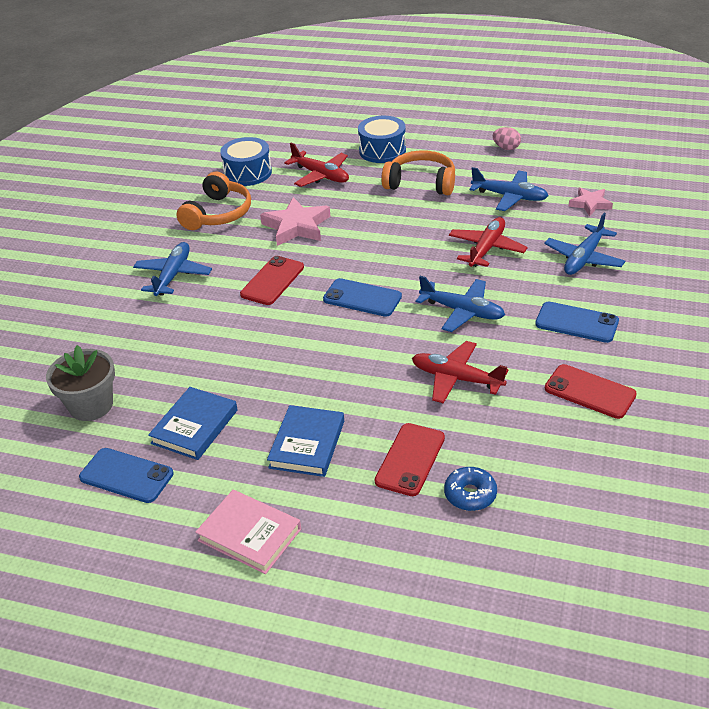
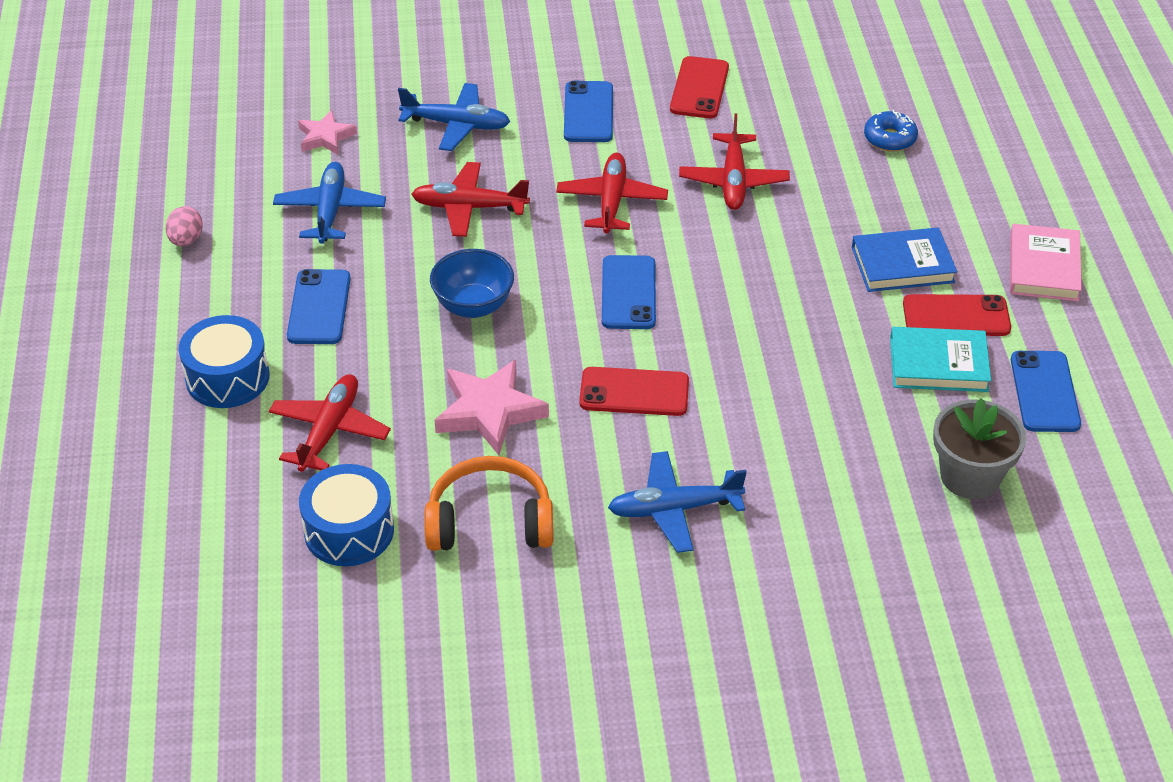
camera: 115 degrees left, 5 degrees up
blue book [148,387,238,460] -> turquoise book [890,327,991,392]
red phone [375,423,445,496] -> red phone moved to [903,294,1011,336]
orange headphones [381,150,455,195] -> blue phone [287,269,351,344]
blue plane [416,276,505,332] -> red plane [556,153,668,234]
none -> blue bowl [430,249,514,318]

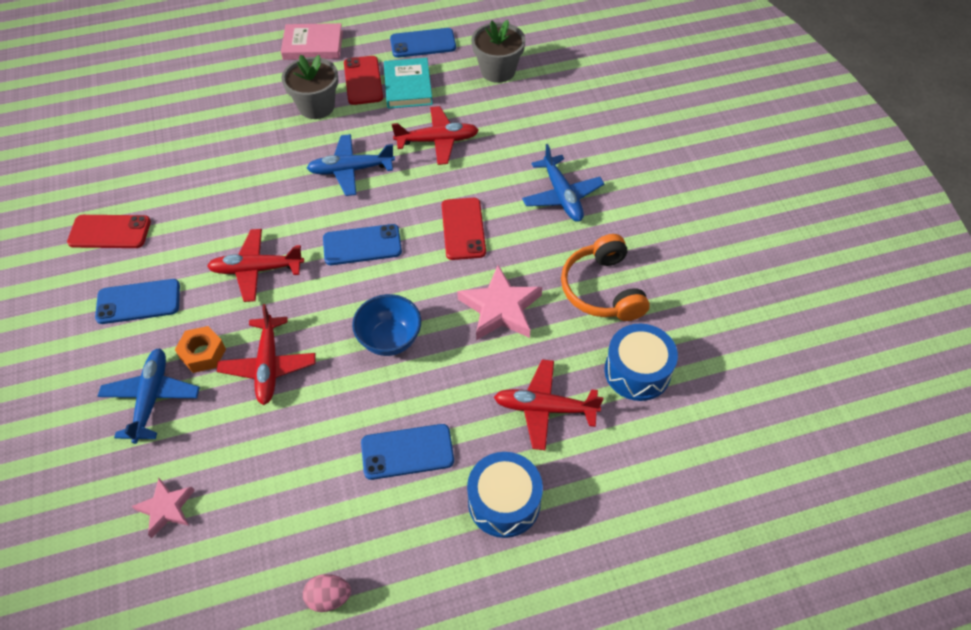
camera: 100 degrees left, 10 degrees up
blue plane [273,162,386,244] -> blue plane moved to [307,134,395,196]
red plane [679,114,790,210] -> red plane moved to [392,106,479,165]
blue book [852,227,957,292] -> grey flower pot [282,54,338,119]
blue donut [864,110,918,152] -> none
none -> orange nut [175,326,226,373]

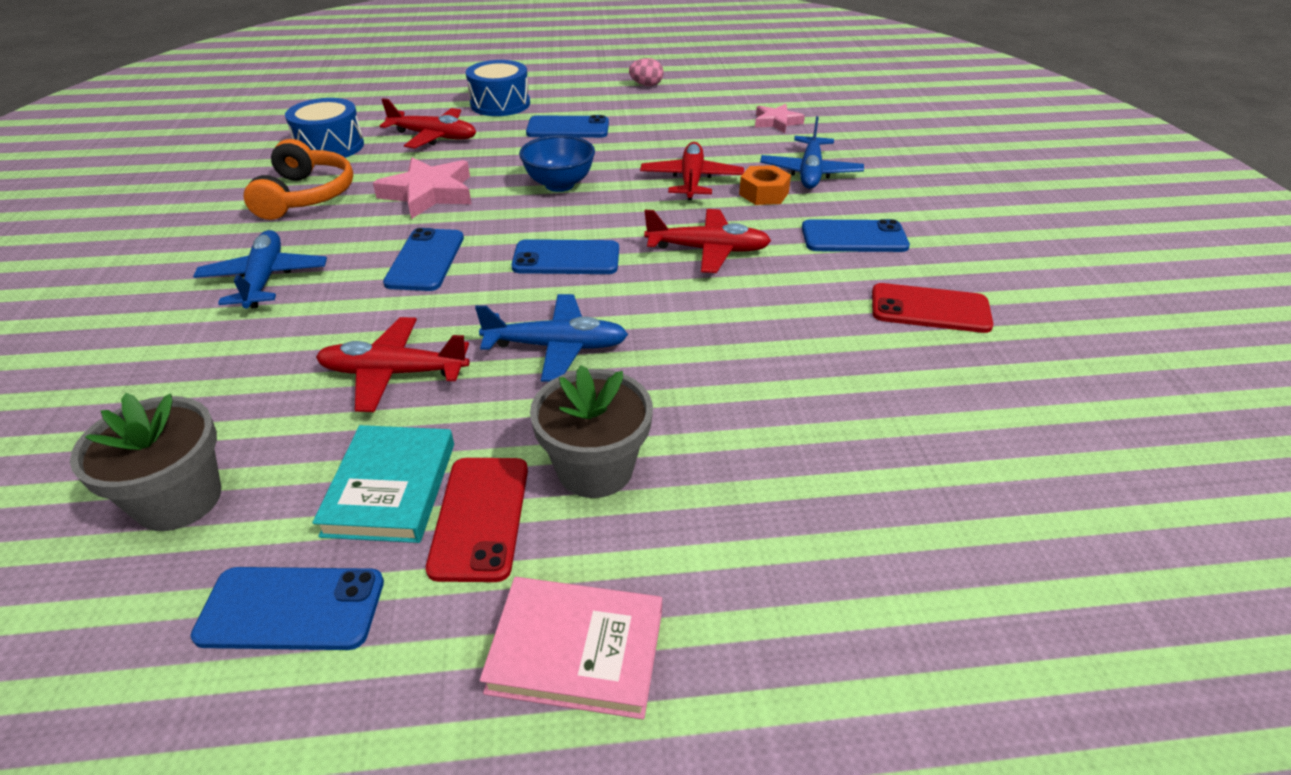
camera: 170 degrees left, 15 degrees down
red phone [442,198,486,260] -> blue phone [383,228,464,291]

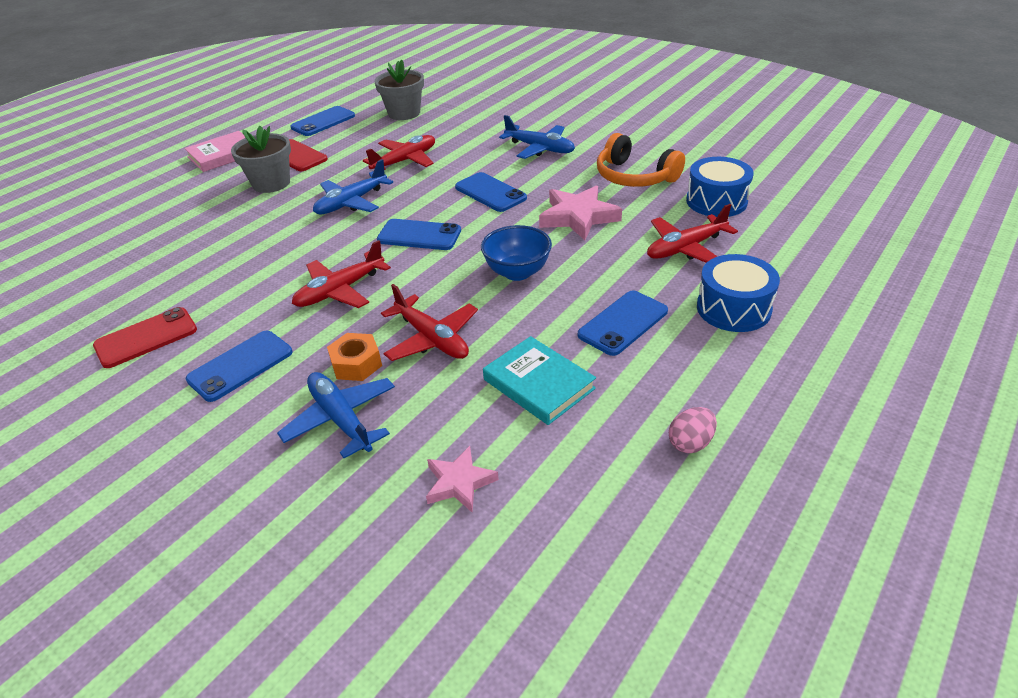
camera: 135 degrees right, 0 degrees up
turquoise book [312,425,454,543] -> turquoise book moved to [483,336,596,425]
blue phone [511,239,619,274] -> blue phone turned 60 degrees clockwise [377,219,461,250]

